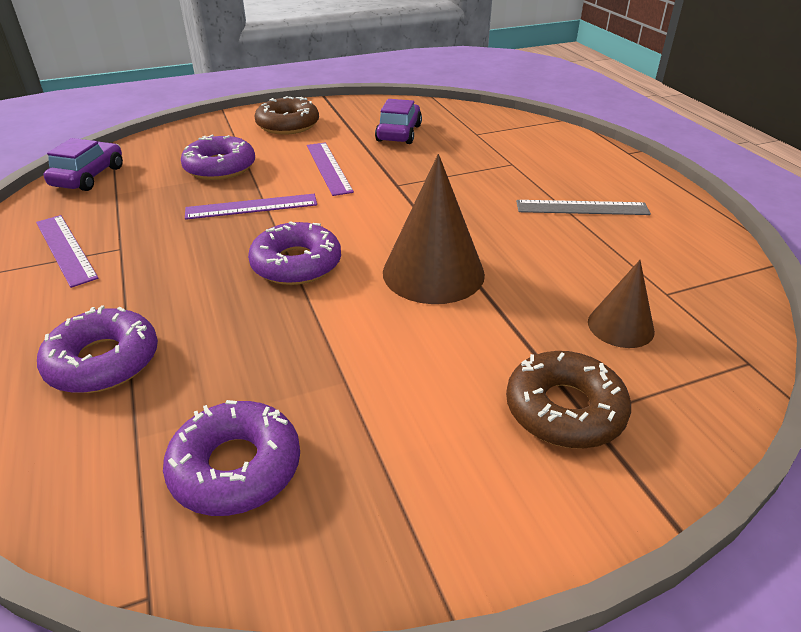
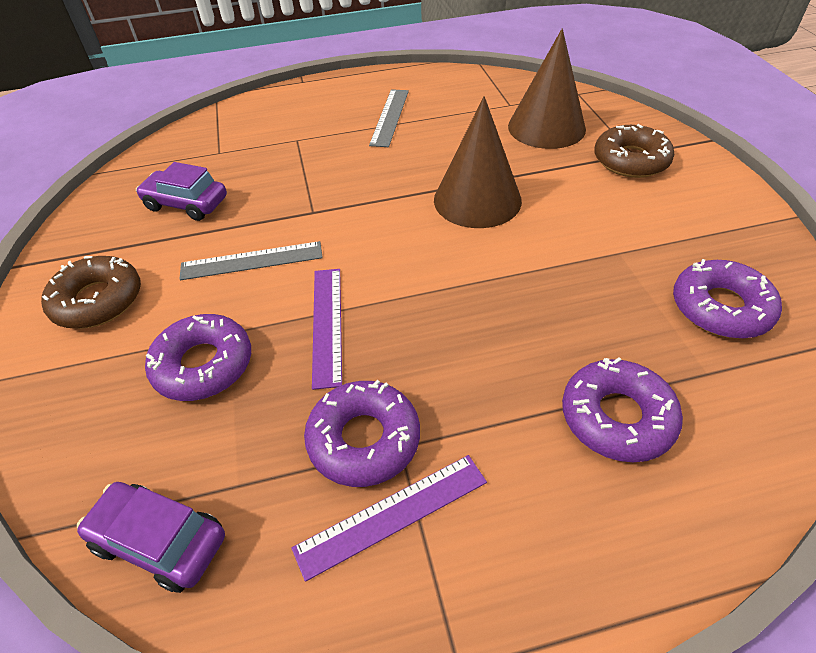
camera: 80 degrees left, 10 degrees up
purple donut [248,221,341,285] -> purple donut moved to [304,380,420,487]
purple ruler [307,142,354,196] -> grey ruler [180,241,323,280]
brown cone [588,260,655,348] -> brown cone [508,28,586,149], size x1.76

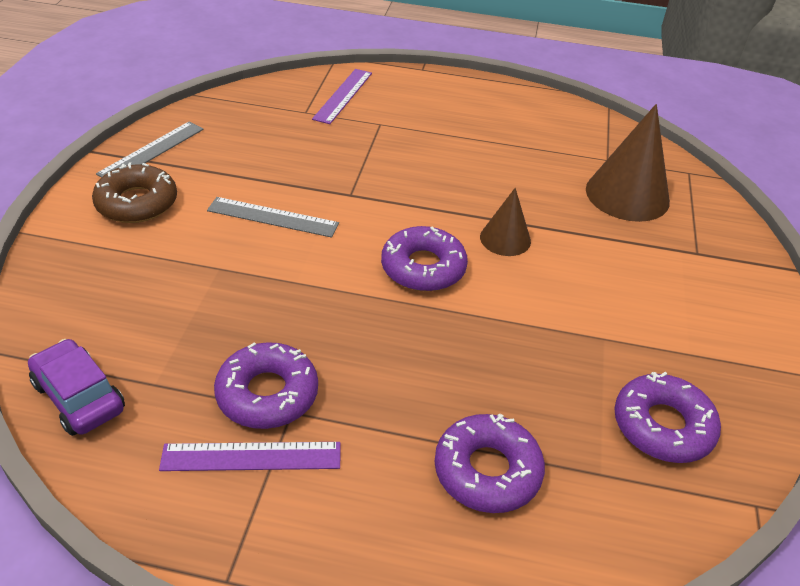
camera: 20 degrees right, 5 degrees down
purple car [136,162,227,221] -> none
purple donut [145,314,251,401] -> purple donut moved to [381,226,468,292]
purple ruler [312,269,342,390] -> purple ruler moved to [312,69,372,124]
grey ruler [369,89,409,147] -> grey ruler moved to [96,122,203,178]
brown cone [434,96,522,228] -> brown cone [480,188,531,256], size x0.57
brown donut [594,124,674,178] -> none

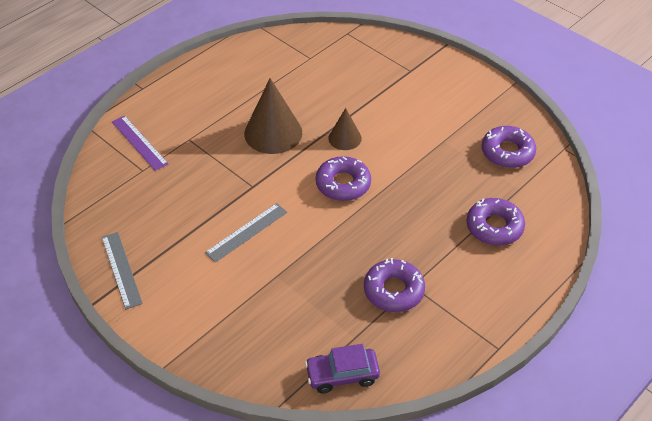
camera: 55 degrees left, 5 degrees up
brown donut [92,162,177,223] -> none
purple ruler [159,442,340,471] -> none
brown cone [586,104,670,222] -> brown cone moved to [244,78,302,154]

